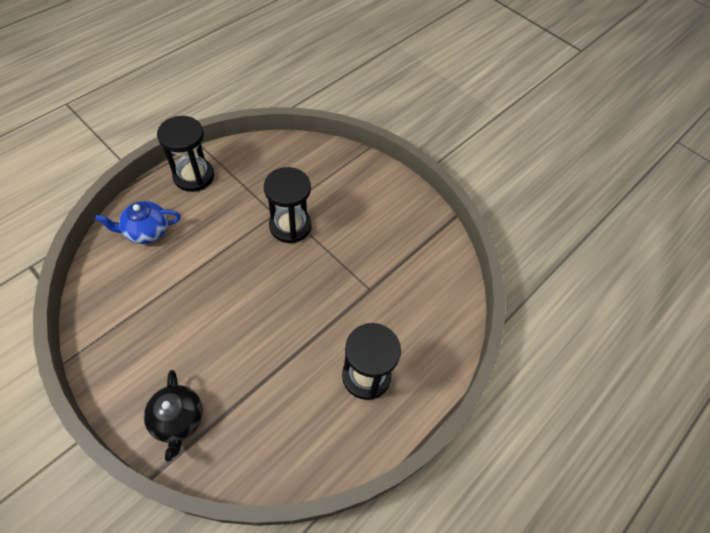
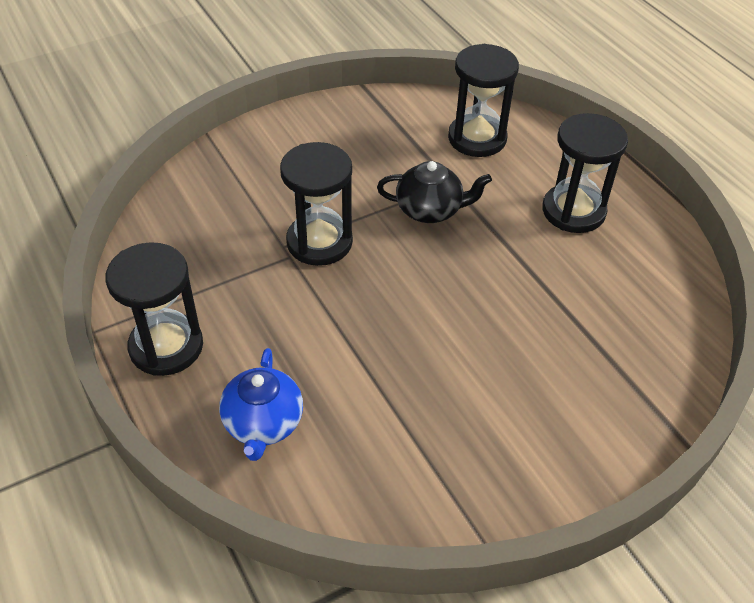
camera: 70 degrees left, 10 degrees down
black teapot [144,370,203,461] -> black teapot moved to [377,161,492,223]
none -> black hourglass [448,44,519,157]

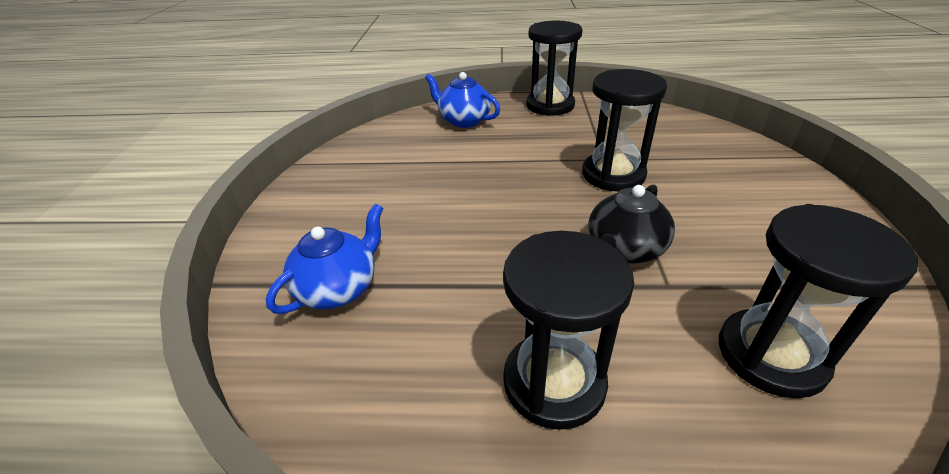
camera: 125 degrees right, 10 degrees down
none -> blue teapot [266,203,383,314]

